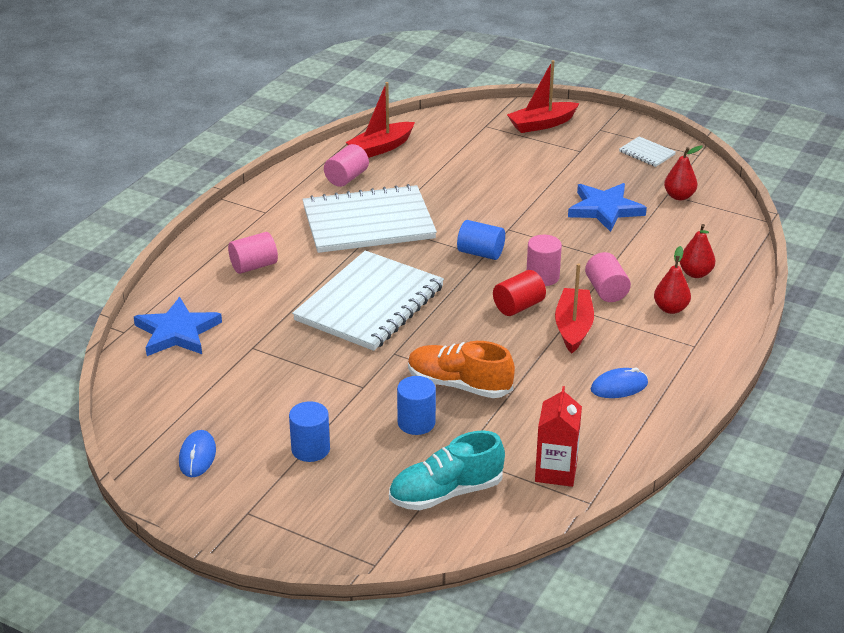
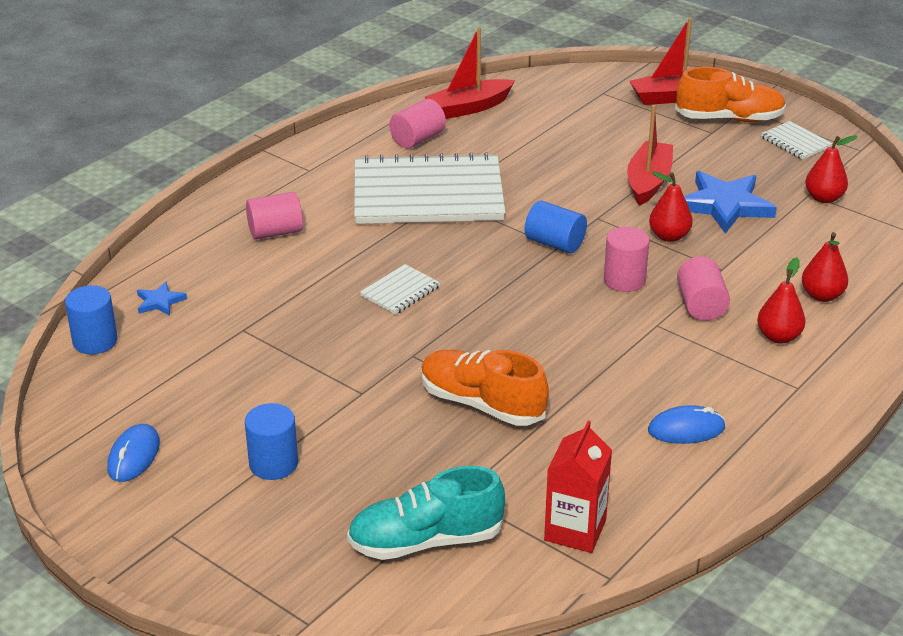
camera: 10 degrees right, 0 degrees up
blue star [134,297,222,356] -> blue star [137,281,187,316], size x0.48
white notebook [292,250,444,351] -> white notebook [360,264,440,315], size x0.41
blue cylinder [397,376,436,435] -> blue cylinder moved to [65,285,118,354]
red cylinder [493,270,546,316] -> none
red boat [555,263,594,353] -> red boat moved to [627,105,673,206]
none -> red pear [649,171,693,242]
none -> orange shoe [675,67,786,122]

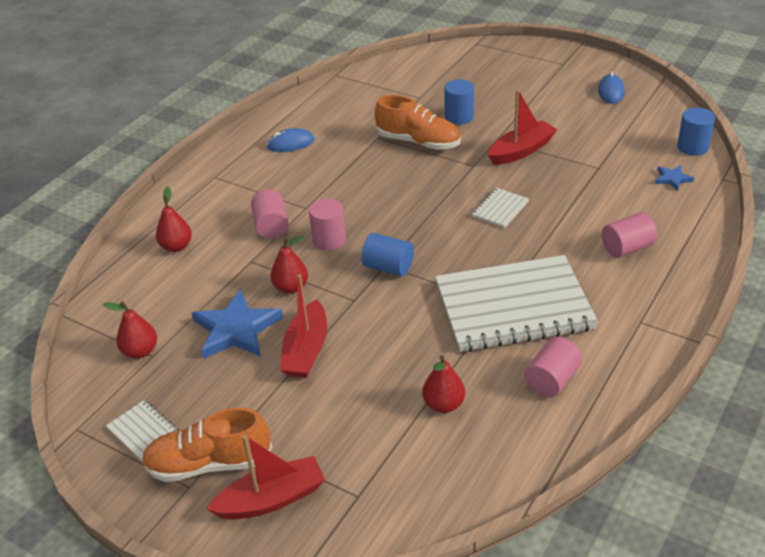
camera: 175 degrees right, 5 degrees up
blue cylinder [245,403,298,480] -> blue cylinder moved to [444,79,474,125]
turquoise shoe [347,466,505,560] -> none
red boat [425,27,515,119] -> red boat moved to [488,90,558,165]
red carton [544,421,612,553] -> none
red pear [757,257,806,344] -> red pear moved to [422,355,465,413]

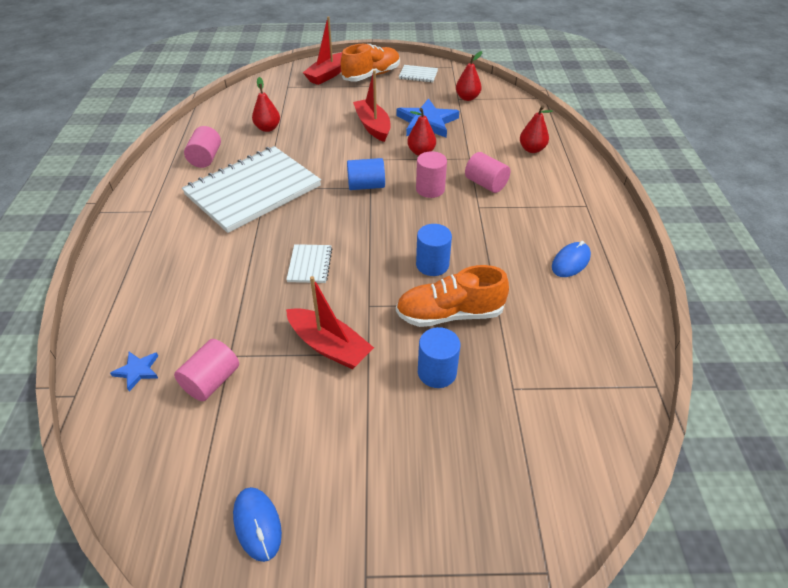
camera: 145 degrees right, 5 degrees up
red boat [488,90,558,165] -> red boat turned 75 degrees counterclockwise [286,276,374,369]
pink cylinder [602,212,657,258] -> pink cylinder moved to [174,339,239,401]
blue cylinder [677,108,715,156] -> blue cylinder moved to [416,224,452,276]

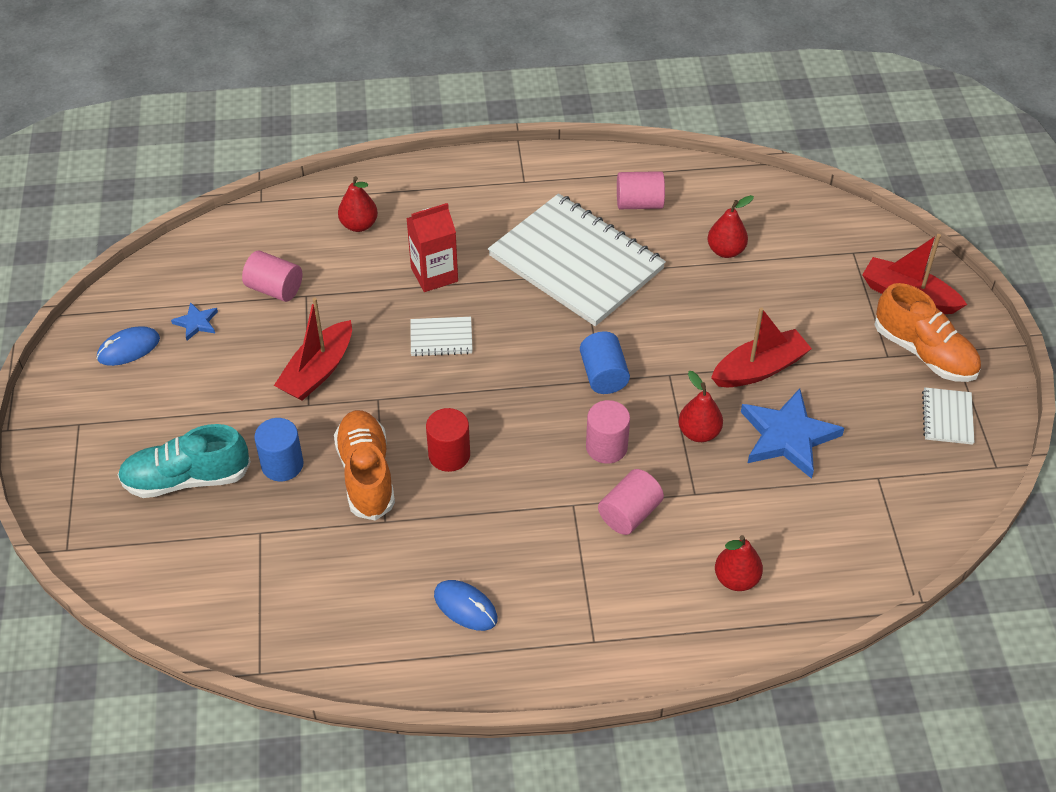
camera: 85 degrees right, 5 degrees up
blue star [110,352,158,391] -> blue star moved to [171,302,218,341]
blue cylinder [416,224,452,276] -> red cylinder [426,408,470,472]
red pear [456,51,482,101] -> red pear moved to [338,176,378,232]
none -> turquoise shoe [118,424,251,498]
none -> red carton [406,203,458,292]

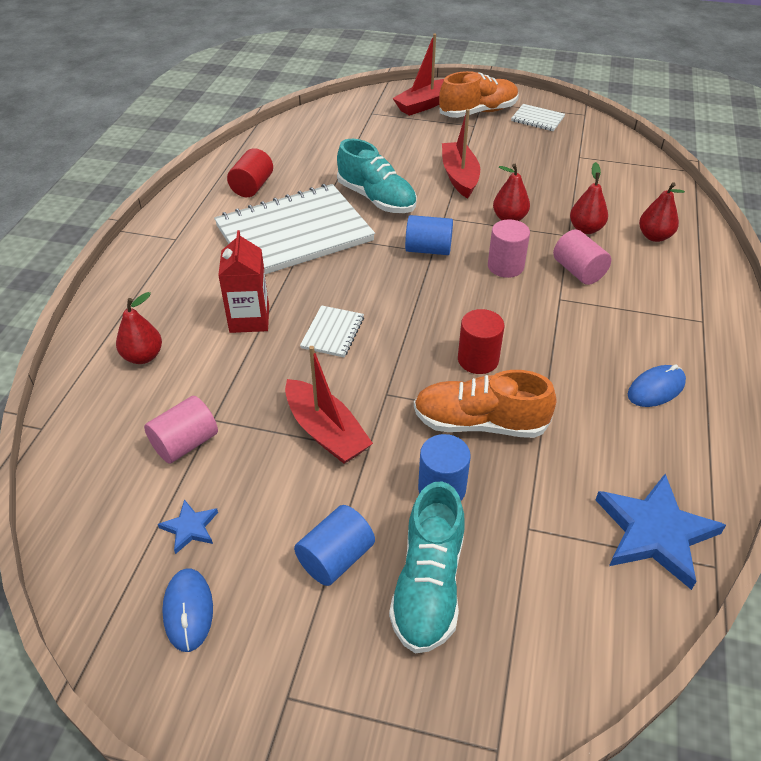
camera: 70 degrees left, 5 degrees down
pink cylinder [617,171,665,209] -> red cylinder [227,148,273,197]
red pear [707,195,754,258] -> red pear moved to [570,162,608,234]
blue star [741,388,844,479] -> blue star moved to [596,474,726,590]
none -> blue cylinder [294,505,375,586]
none -> turquoise shoe [337,139,417,213]

